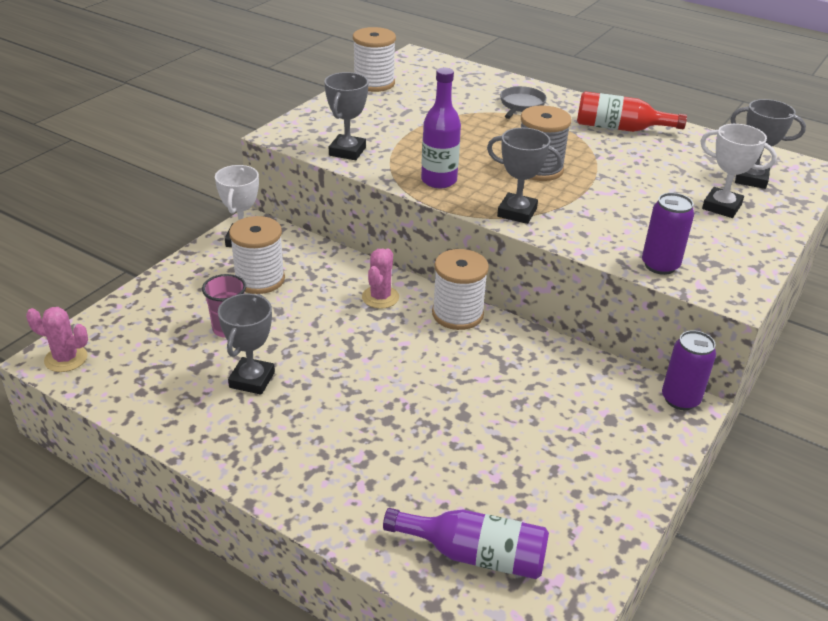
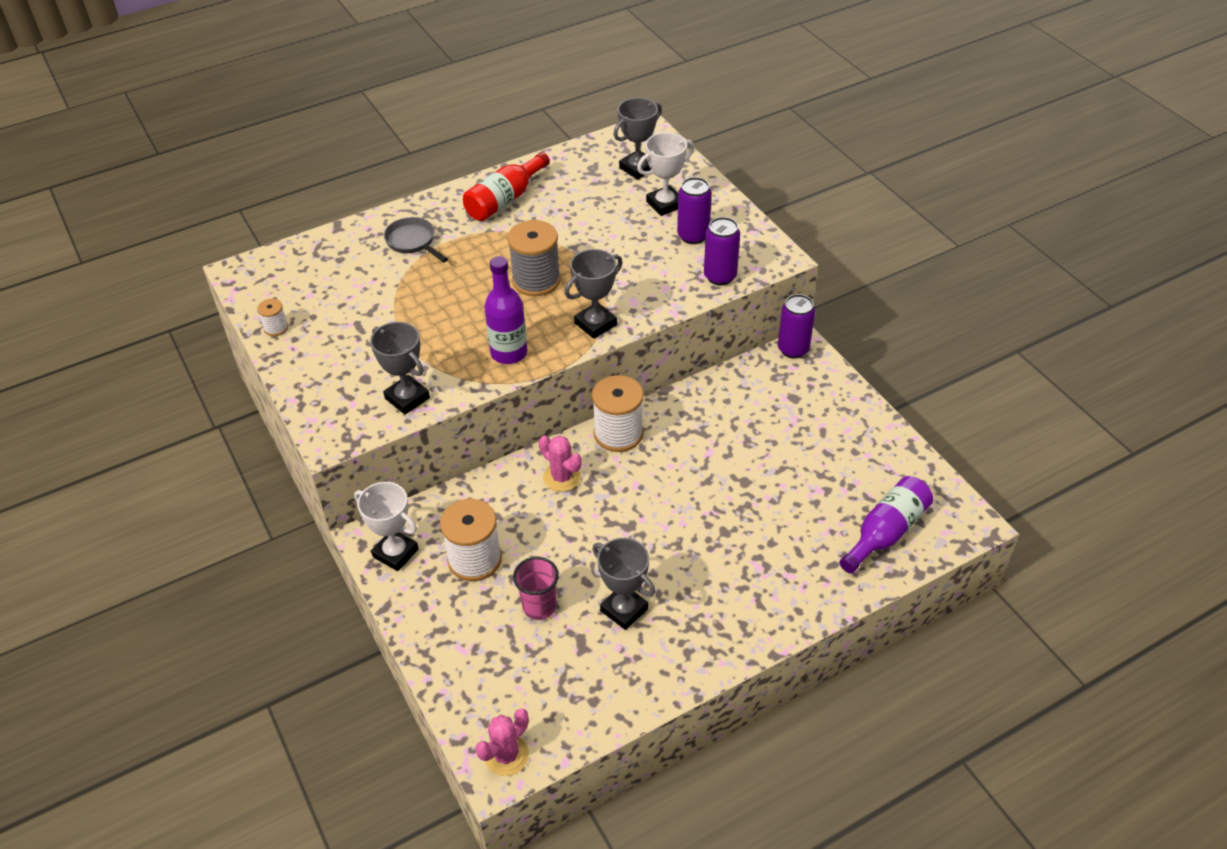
camera: 60 degrees left, 10 degrees up
white spool [353,27,396,92] -> white spool [257,299,288,336], size x0.48
none -> purple can [677,177,712,244]

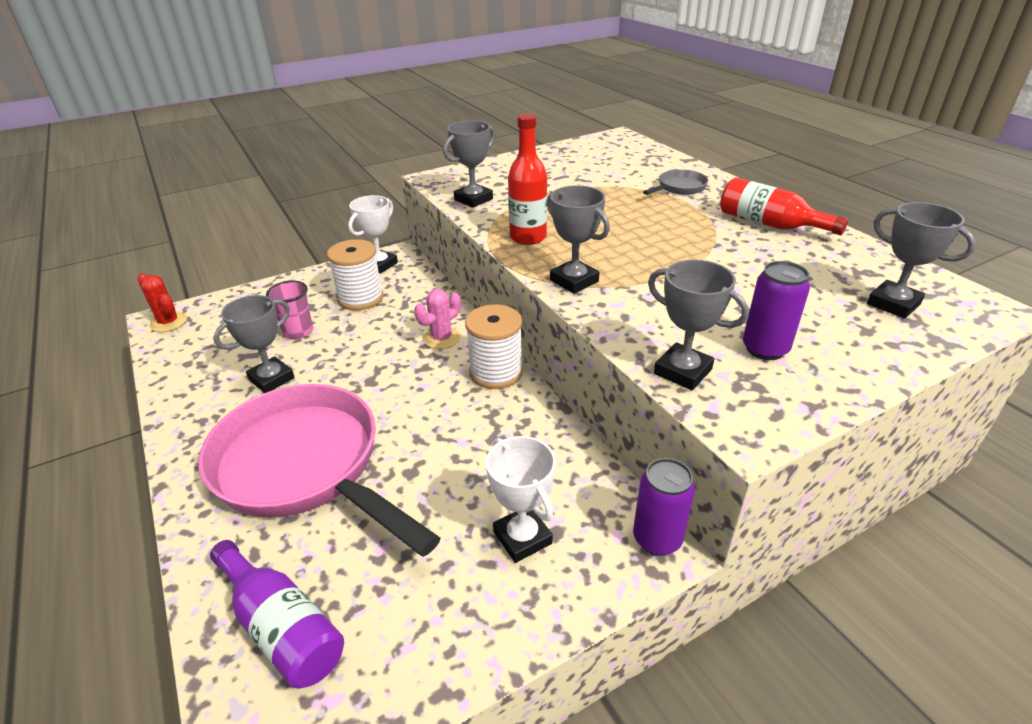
camera: 90 degrees right, 10 degrees down
white spool [257,299,288,336] -> none
pink cactus [475,709,529,776] -> red cactus [138,273,187,332]
purple bottle [484,256,527,364] -> red bottle [508,114,547,245]
grey spool [508,220,561,296] -> none
white trophy [637,132,694,216] -> white trophy moved to [486,436,556,563]
purple can [704,217,740,286] -> grey trophy [648,260,749,390]
none -> pink pan [198,384,441,557]

